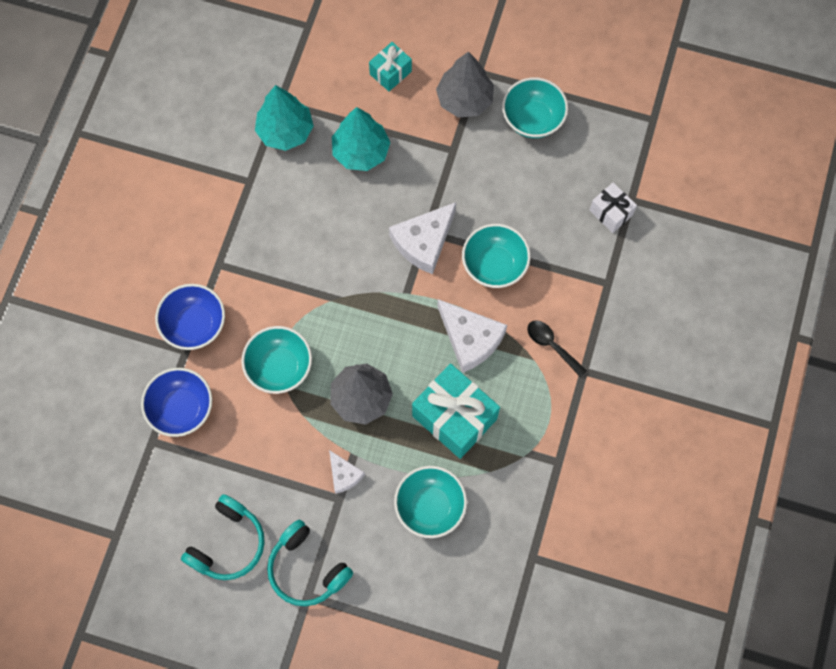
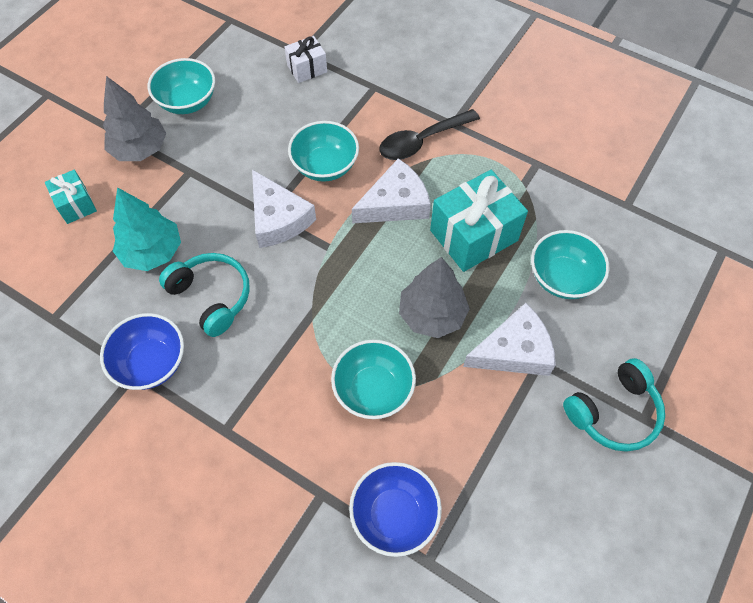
camera: 75 degrees left, 10 degrees down
blue bowl [155,284,225,350] -> blue bowl moved to [100,313,184,390]
turquoise headphones [181,494,265,580] -> turquoise headphones moved to [159,253,250,337]
turquoise tree [255,85,314,151] -> none
white cheese [329,450,365,494] -> white cheese [463,303,556,376], size x1.81
black spoon [527,320,587,377] -> black spoon [379,109,480,160], size x1.54

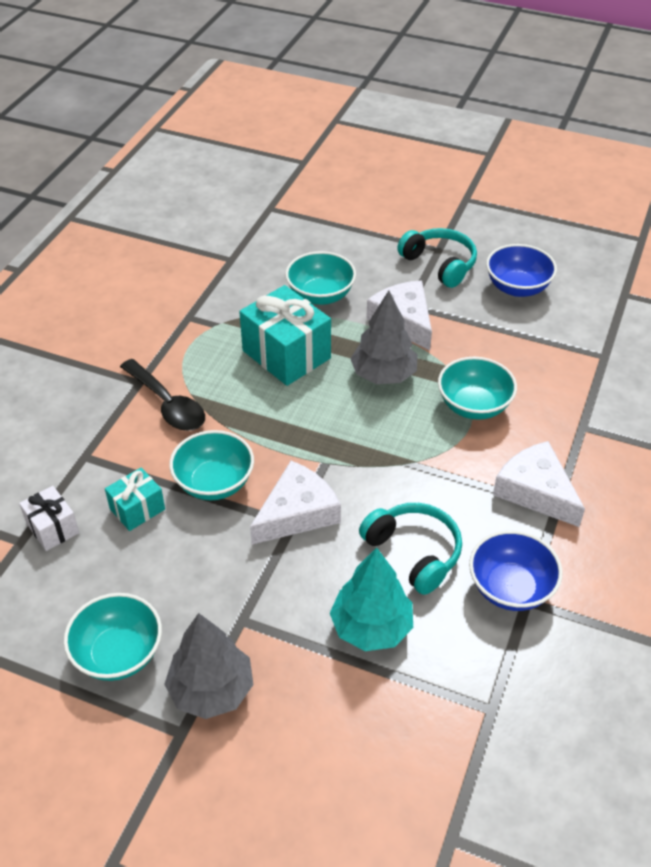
camera: 100 degrees left, 15 degrees down
turquoise gift [45,170,97,224] -> turquoise gift moved to [105,468,165,531]
turquoise headphones [159,253,250,337] -> turquoise headphones turned 105 degrees clockwise [359,503,462,595]
blue bowl [349,462,442,557] -> blue bowl moved to [486,244,557,297]
white cheese [352,158,431,224] -> white cheese moved to [493,441,585,527]

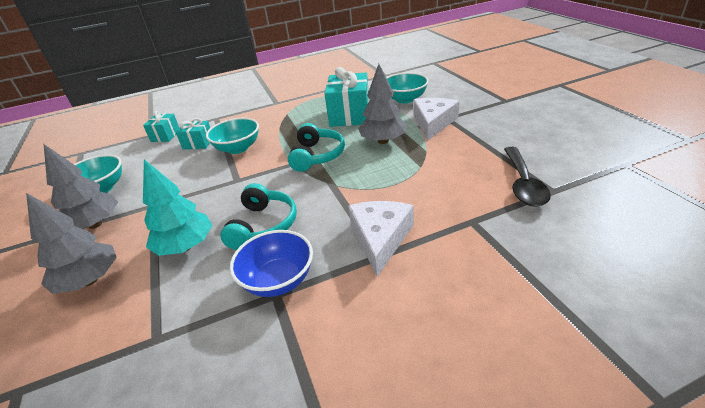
camera: 50 degrees right, 10 degrees down
white gift [19,486,79,551] -> turquoise gift [143,111,179,142]
black spoon [120,359,205,431] -> black spoon moved to [504,147,551,207]
white cheese [250,461,341,545] -> none
turquoise headphones [397,228,477,288] -> turquoise headphones moved to [288,123,345,172]
turquoise bowl [438,357,517,420] -> none
blue bowl [486,244,557,297] -> none
none -> grey tree [26,193,117,294]

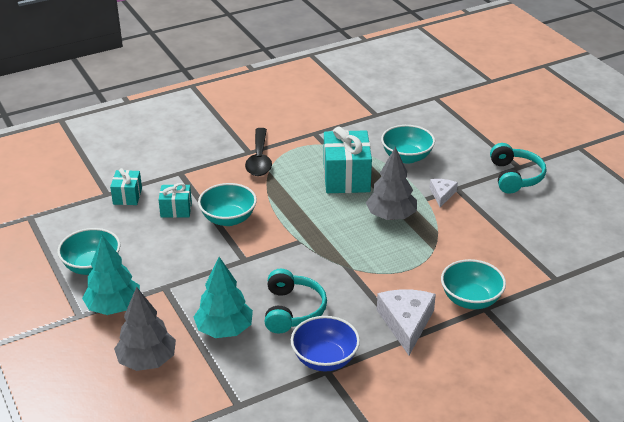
camera: 10 degrees left, 0 degrees up
grey tree [44,144,118,229] -> turquoise tree [82,235,140,315]
turquoise headphones [288,123,345,172] -> turquoise headphones moved to [490,143,546,194]
white cheese [413,98,459,141] -> white cheese [430,179,458,207], size x0.55
black spoon [504,147,551,207] -> black spoon moved to [245,128,272,176]
none -> turquoise bowl [441,259,506,309]

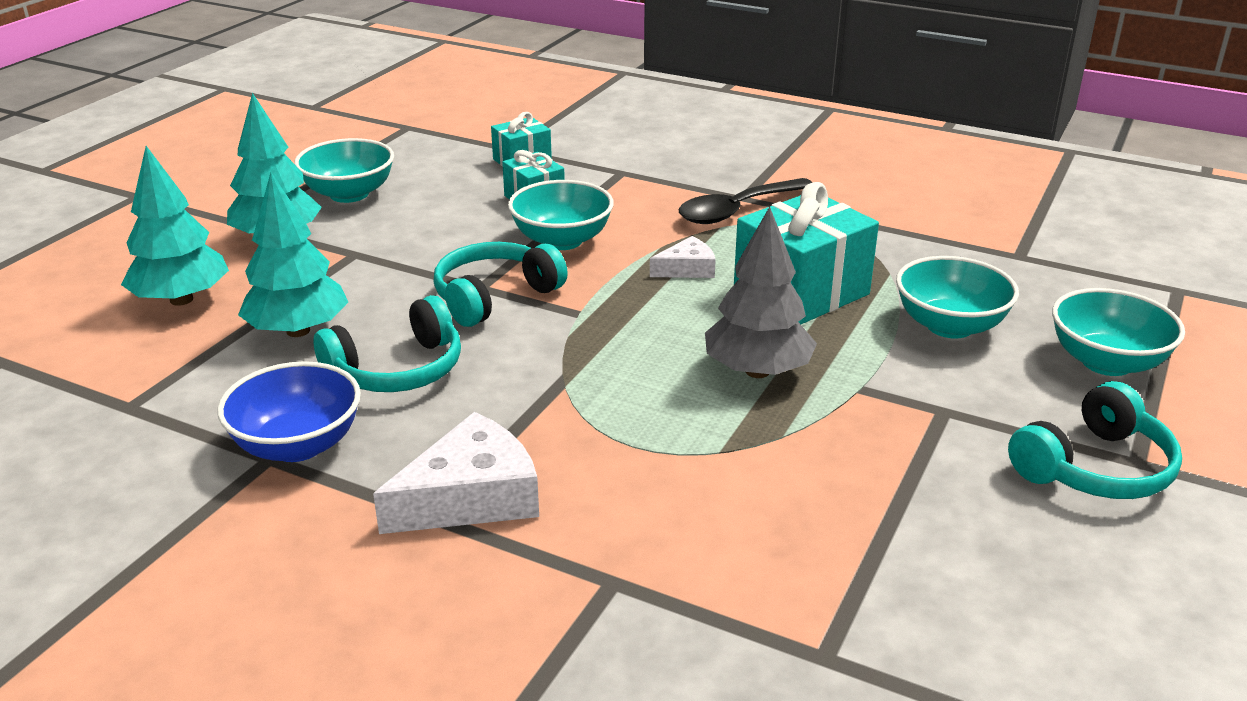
camera: 55 degrees right, 5 degrees down
grey tree [114,287,176,371] -> turquoise tree [121,146,229,306]
white cheese [430,179,458,207] -> white cheese moved to [650,236,716,278]
turquoise bowl [441,259,506,309] -> turquoise bowl moved to [1052,288,1185,376]
none -> turquoise headphones [434,242,568,327]

